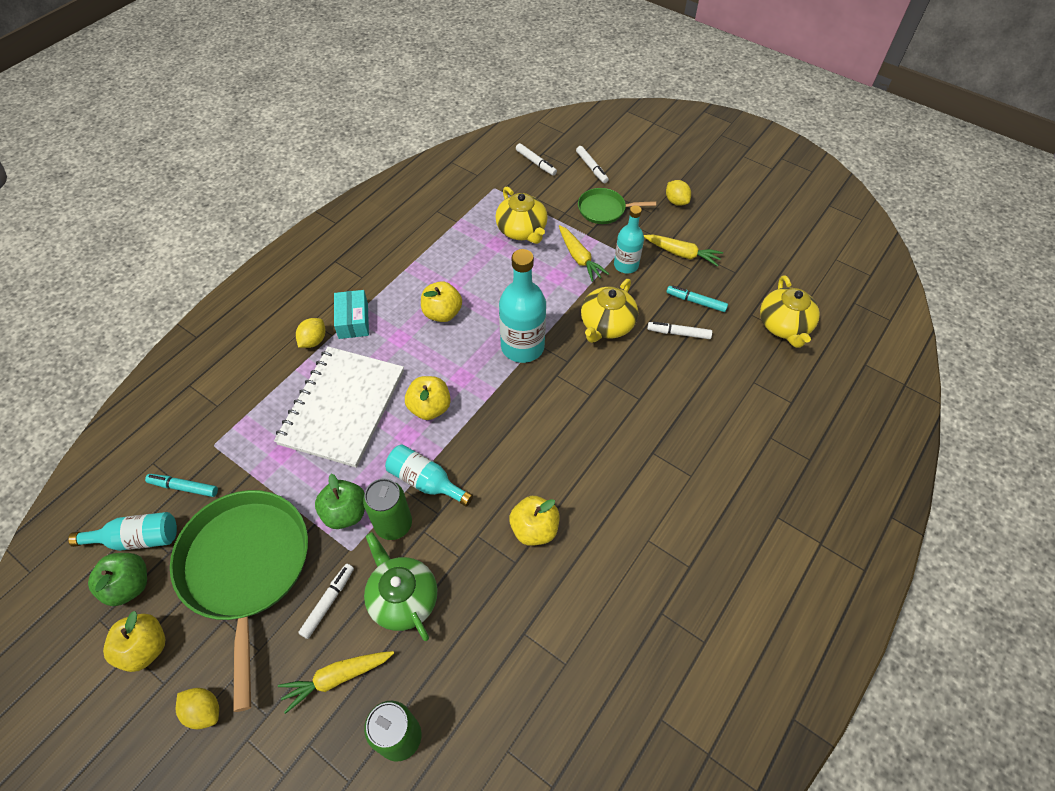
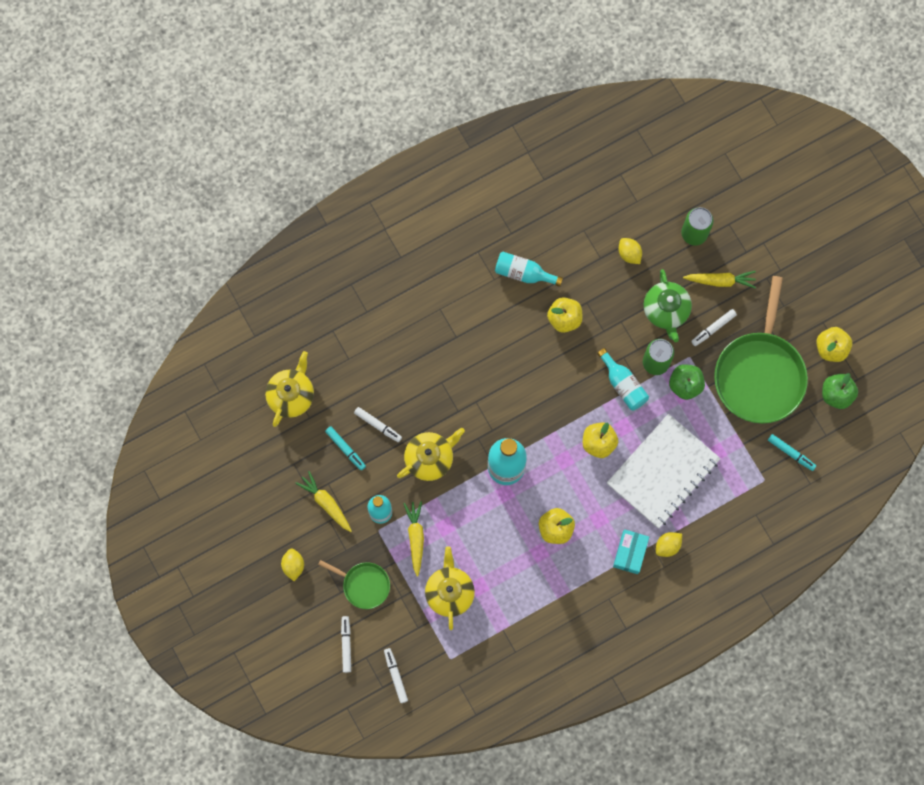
camera: 155 degrees left, 20 degrees up
turquoise bottle [68,512,177,551] -> turquoise bottle moved to [495,252,563,287]
yellow lemon [176,688,219,729] -> yellow lemon moved to [618,238,642,264]

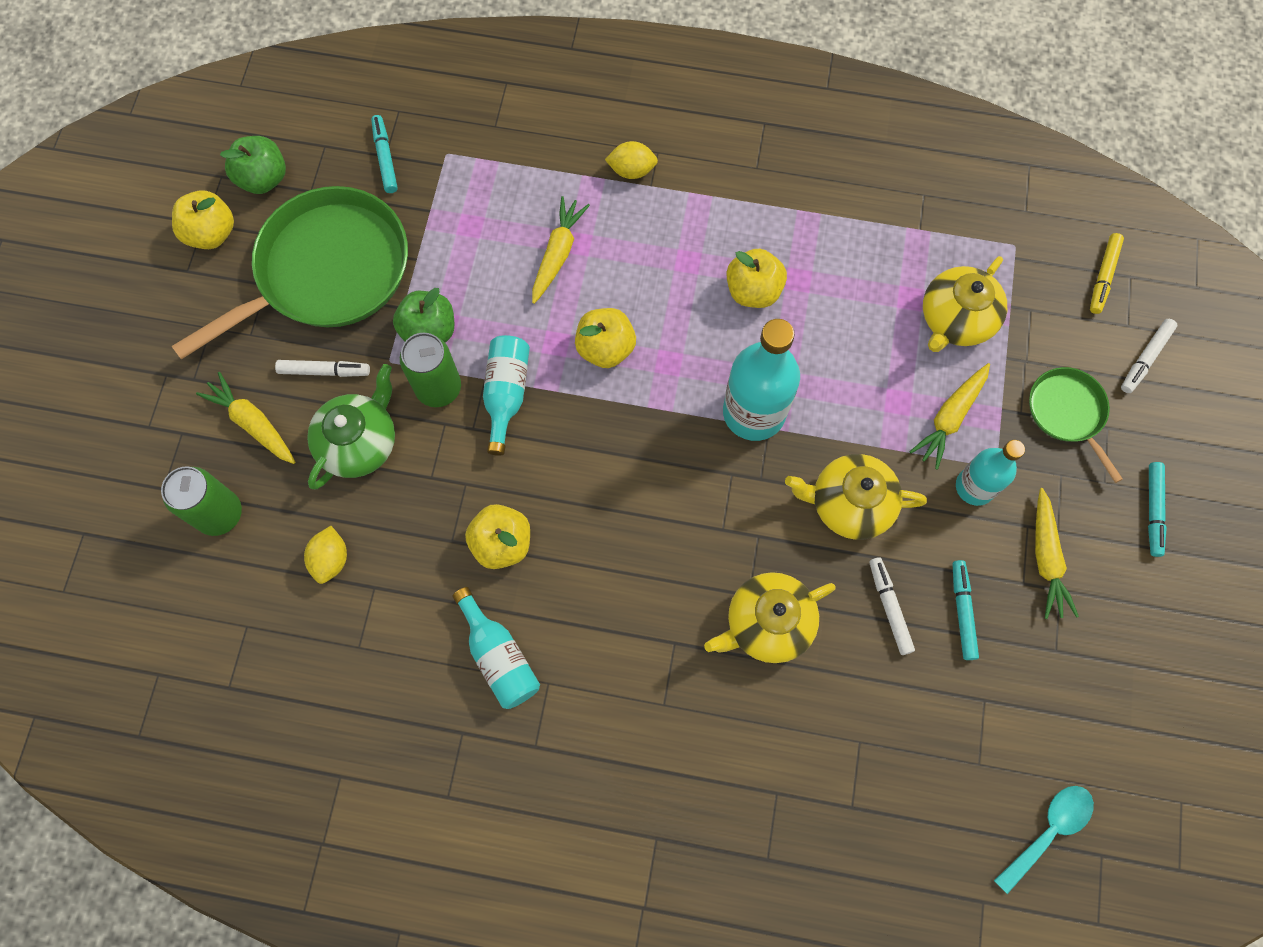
camera: 140 degrees left, 5 degrees down
yellow teapot [265,351,314,427] -> yellow teapot moved to [704,572,836,663]
yellow lemon [281,548,304,581] -> turquoise marker [1148,462,1167,557]
white marker [384,648,408,703] -> yellow marker [1090,233,1124,314]
white notebook [607,414,721,528] -> yellow carrot [532,196,590,304]
turquoise box [613,529,649,574] -> none
none -> turquoise spoon [994,786,1094,894]

